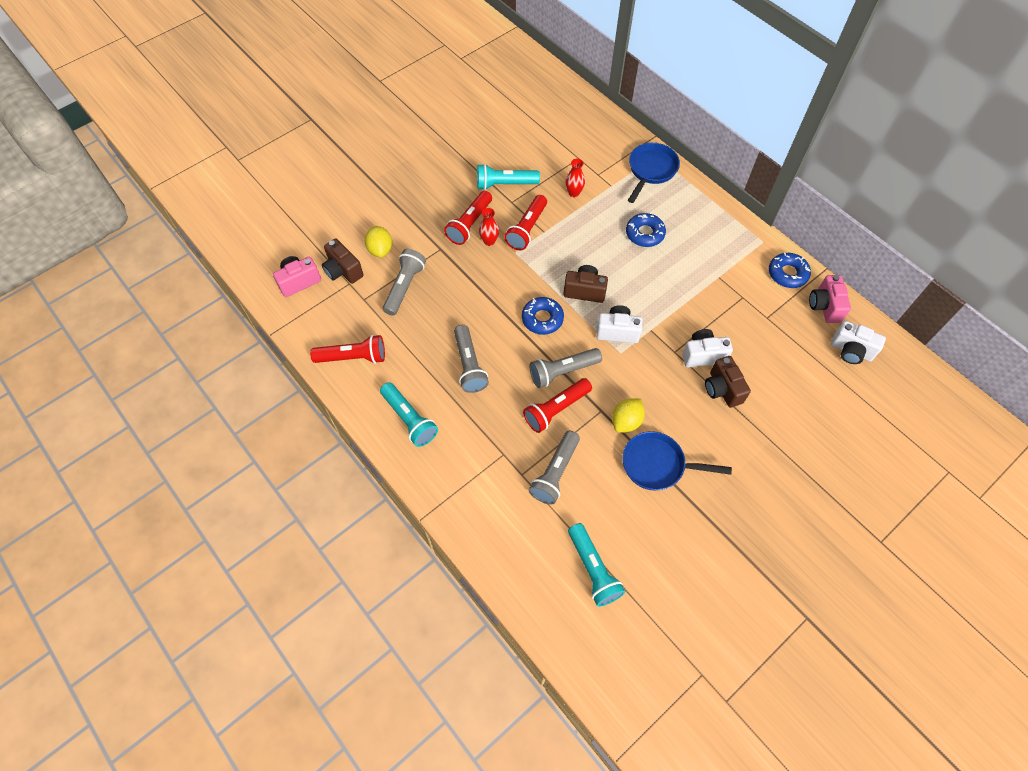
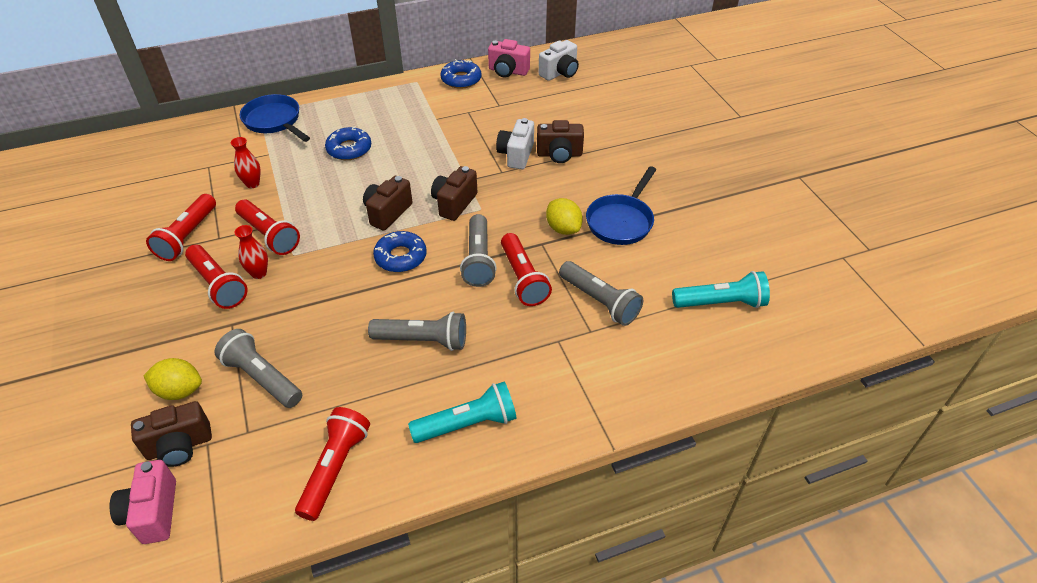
camera: 70 degrees left, 15 degrees down
turquoise flashlight [477,164,540,190] -> red flashlight [146,194,216,261]
white camera [596,305,643,343] -> brown camera [431,166,477,221]

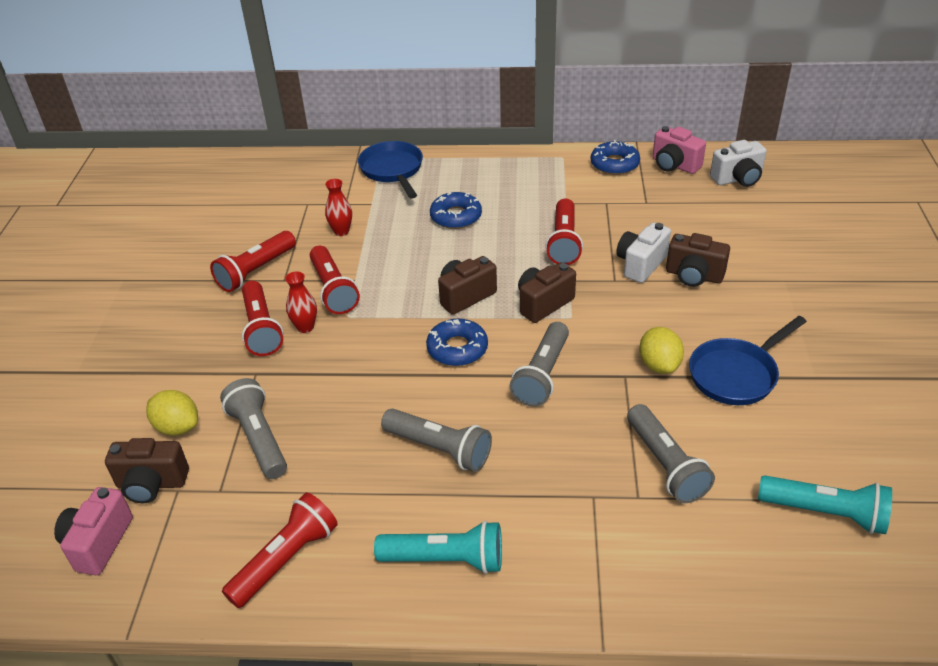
camera: 25 degrees right, 5 degrees down
red flashlight [501,233,552,306] -> red flashlight moved to [545,198,583,265]

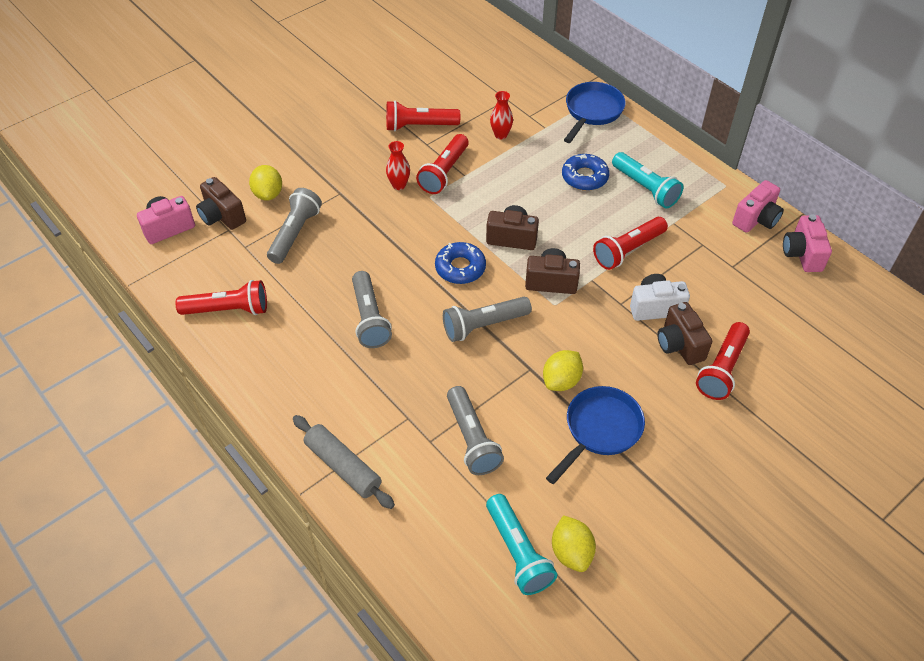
camera: 45 degrees right, 10 degrees up
red flashlight [242,281,284,356] -> red flashlight moved to [696,322,750,400]
turquoise flashlight [374,521,502,574] -> turquoise flashlight moved to [612,152,684,208]
blue donut [591,140,640,175] -> pink camera [732,180,784,233]
grey flashlight [627,404,715,503] -> grey flashlight turned 45 degrees counterclockwise [447,386,504,475]
blue pan [689,316,807,405] -> blue pan turned 120 degrees clockwise [546,386,645,484]
white camera [710,140,767,187] -> none
none -> grey rolling pin [293,415,395,509]
none -> yellow lemon [552,515,596,572]

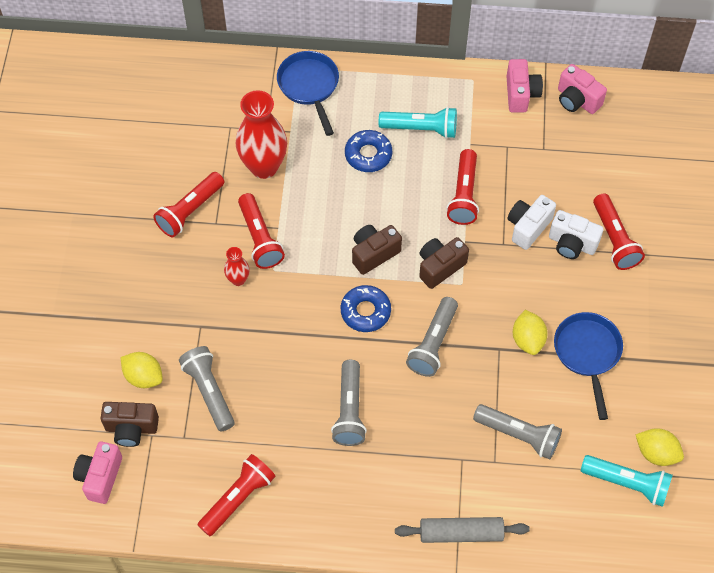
camera: 45 degrees left, 10 degrees up
grey flashlight [352,271,392,348] -> grey flashlight turned 60 degrees clockwise [331,360,367,446]
red vase [490,91,513,139] -> red vase [236,90,287,179], size x2.09
brown camera [657,302,712,365] -> white camera [549,210,604,259]

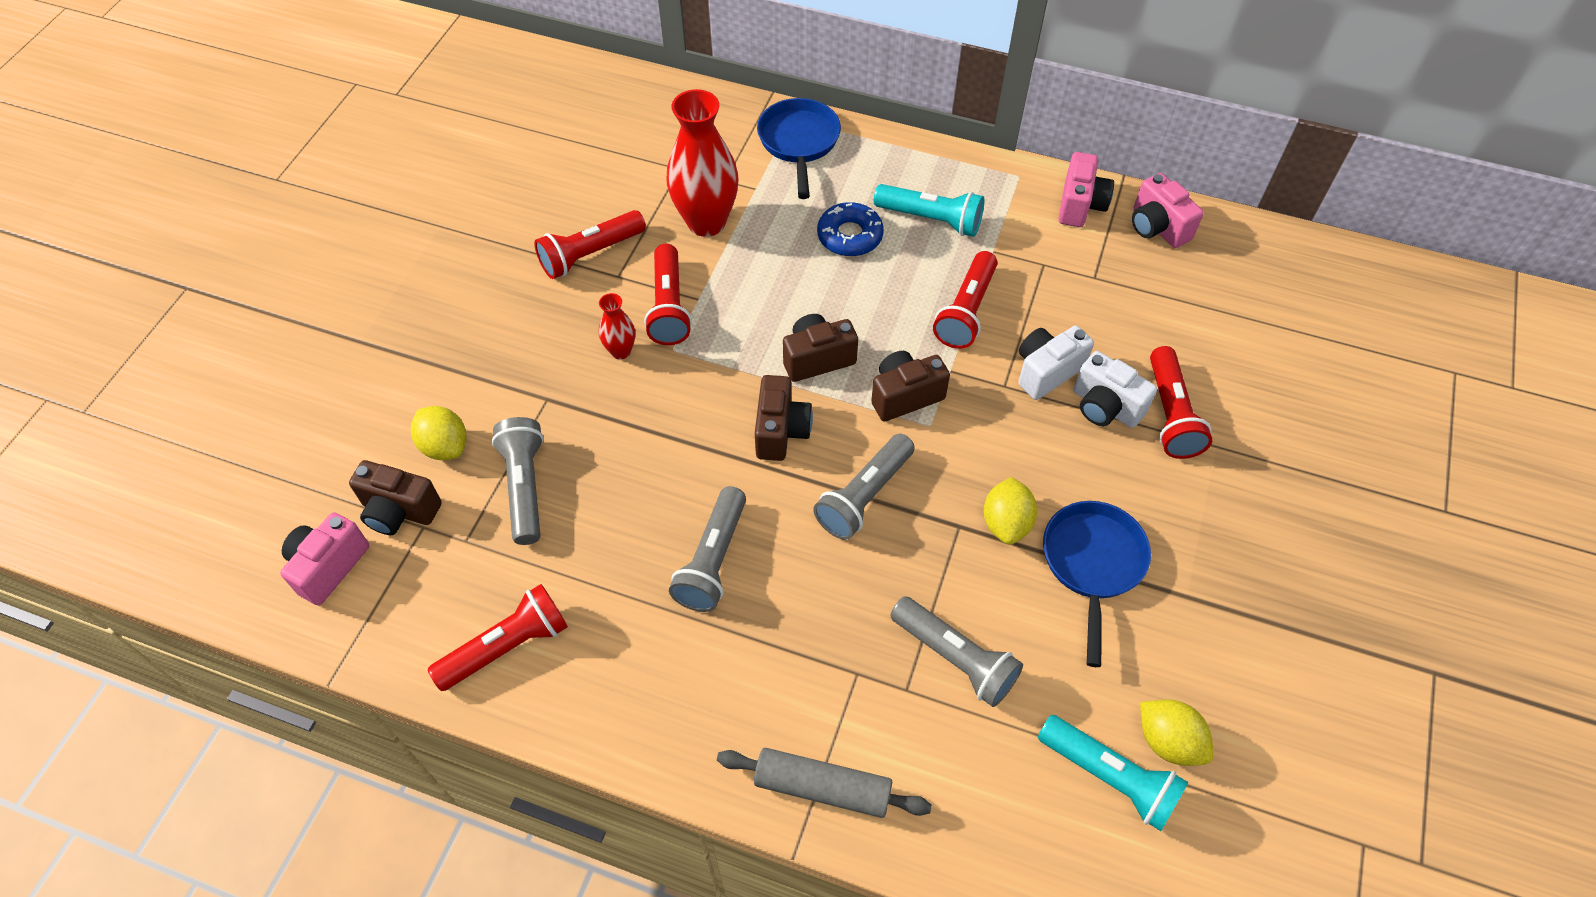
camera: 15 degrees right, 5 degrees down
blue donut [341,285,391,332] -> brown camera [755,375,813,461]

